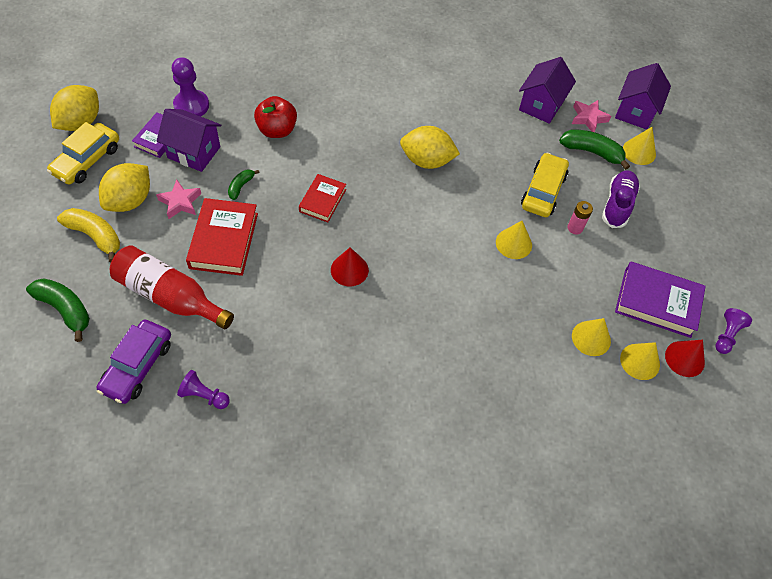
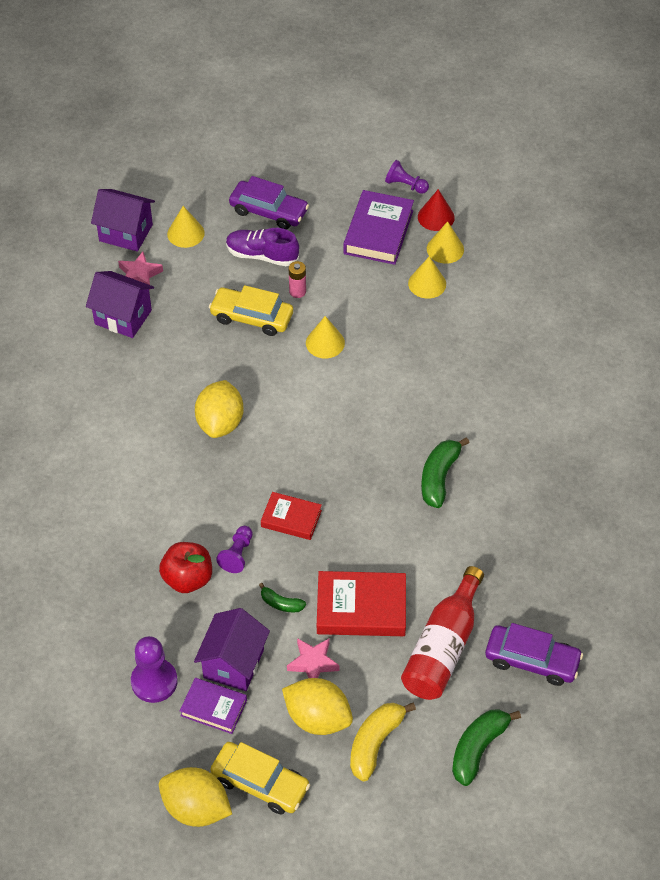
camera: 90 degrees left, 5 degrees down
purple pawn [177,370,230,409] -> purple pawn moved to [216,526,253,573]
red cone [331,247,369,286] -> none
green banana [559,129,630,170] -> green banana moved to [421,437,470,508]
none -> purple car [229,176,309,229]

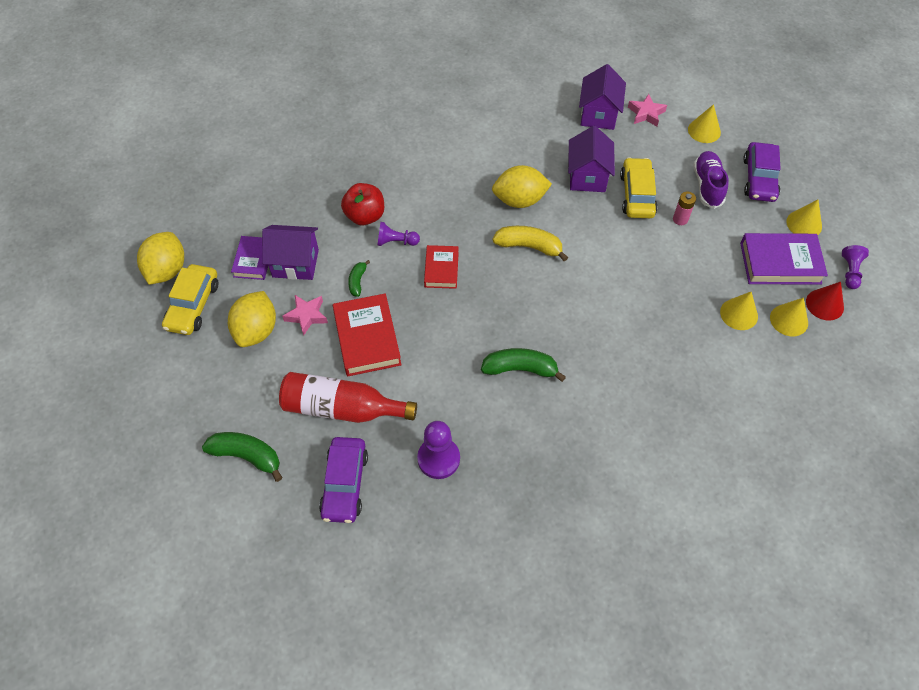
camera: 75 degrees right, 5 degrees up
purple house [91,189,155,252] -> purple house moved to [568,126,615,192]
purple pawn [131,636,178,703] -> purple pawn moved to [417,421,460,479]
yellow cone [306,316,345,358] -> yellow cone moved to [786,200,822,235]
yellow banana [350,703,416,781] -> yellow banana moved to [493,226,568,262]

